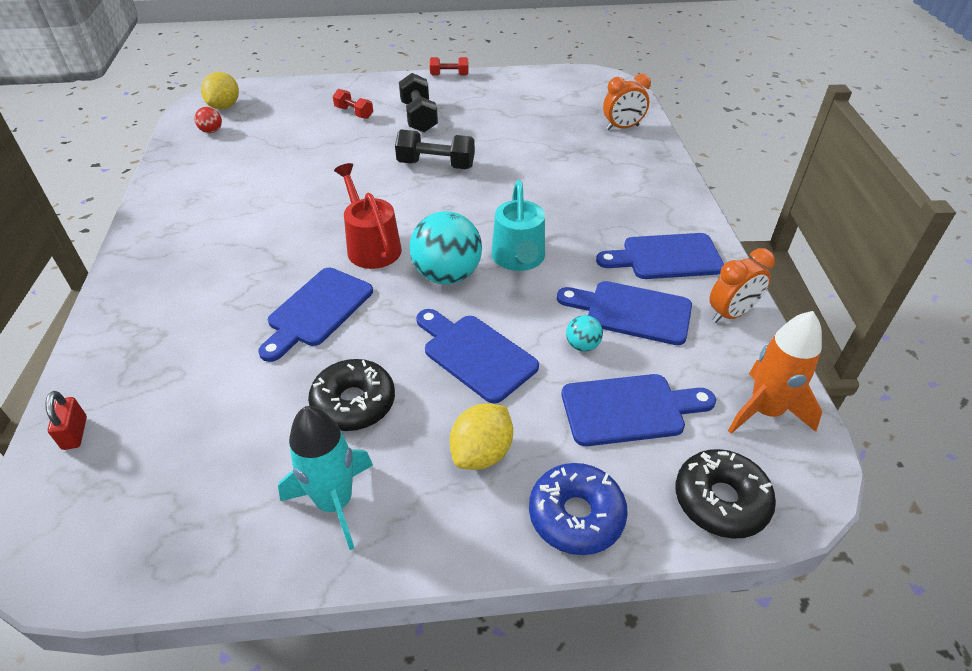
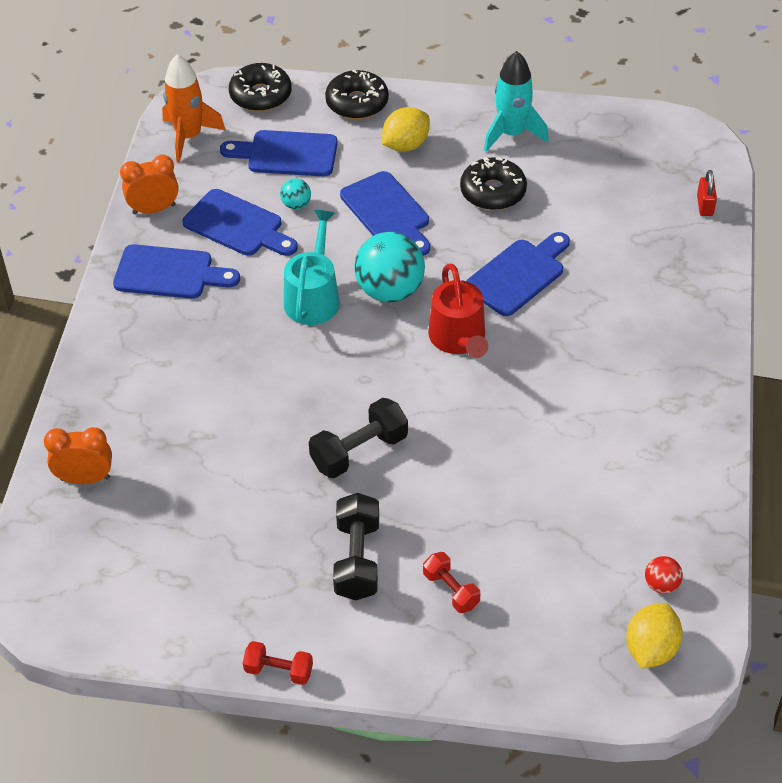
camera: 165 degrees left, 5 degrees up
black dumbbell [395,130,475,169] -> black dumbbell turned 60 degrees counterclockwise [309,398,408,478]
blue donut [529,463,628,555] -> black donut [325,70,389,119]

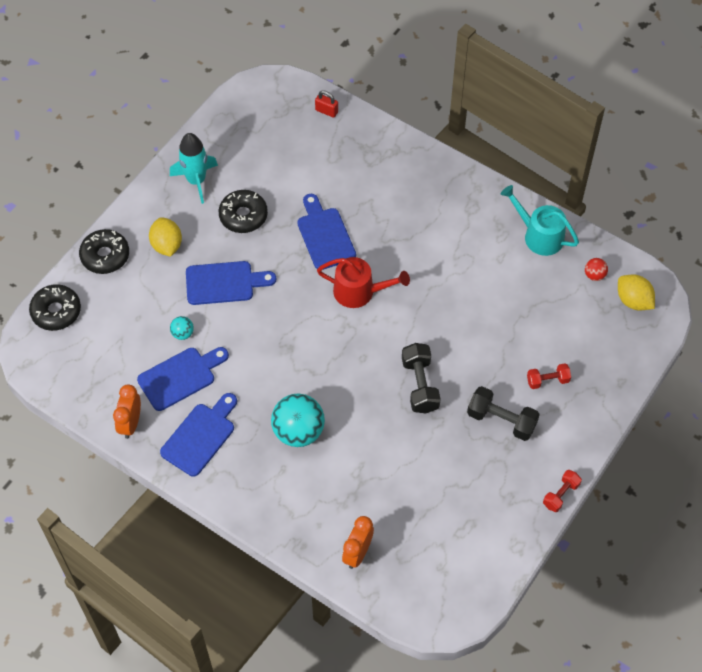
camera: 65 degrees left, 10 degrees up
orange rocket [162,54,226,163] -> none
blue cutting board [220,130,338,176] -> none
turquoise watering can [284,210,340,325] -> turquoise watering can moved to [501,185,579,256]
turquoise ball [354,232,425,302] -> turquoise ball moved to [271,393,325,447]

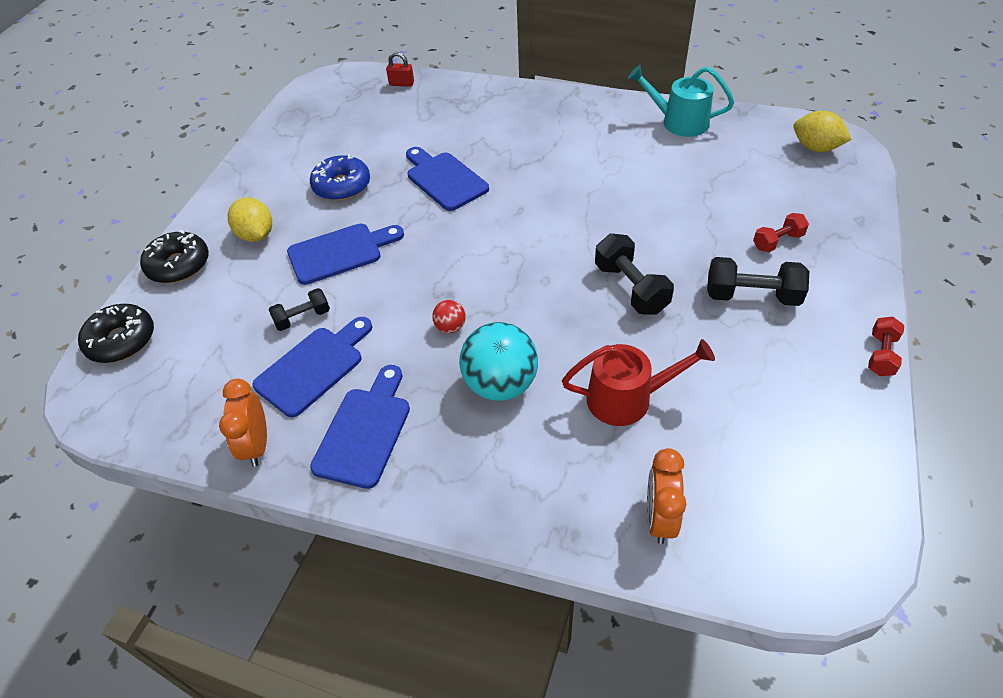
camera: 15 degrees left, 10 degrees down
turquoise rocket [170,133,218,204] -> none
turquoise ball [170,316,194,340] -> black dumbbell [269,288,330,331]
black donut [219,190,268,233] -> blue donut [310,154,370,201]
red watering can [317,257,410,308] -> red watering can moved to [562,339,715,426]
red ball [585,258,608,281] -> red ball moved to [432,300,466,333]

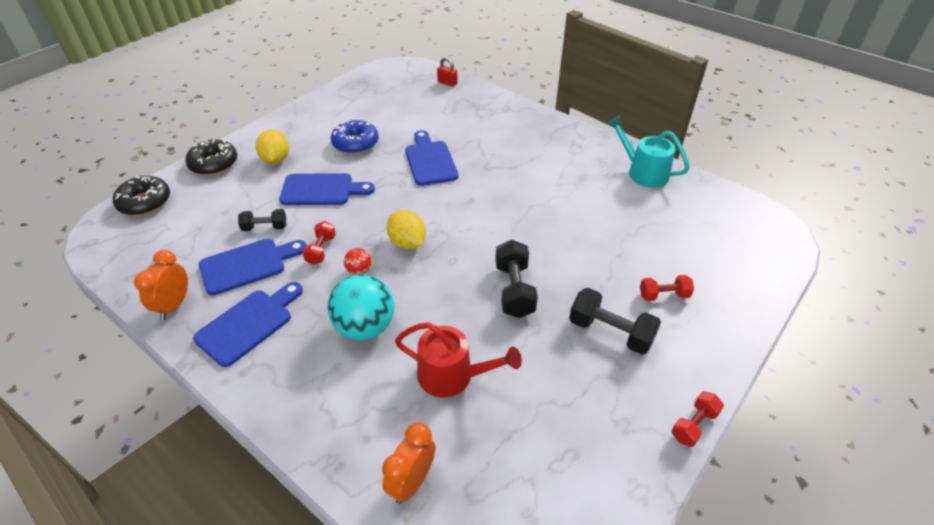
camera: 20 degrees right, 5 degrees down
yellow lemon [793,111,852,152] -> yellow lemon moved to [386,210,426,249]
none -> red dumbbell [302,221,336,265]

